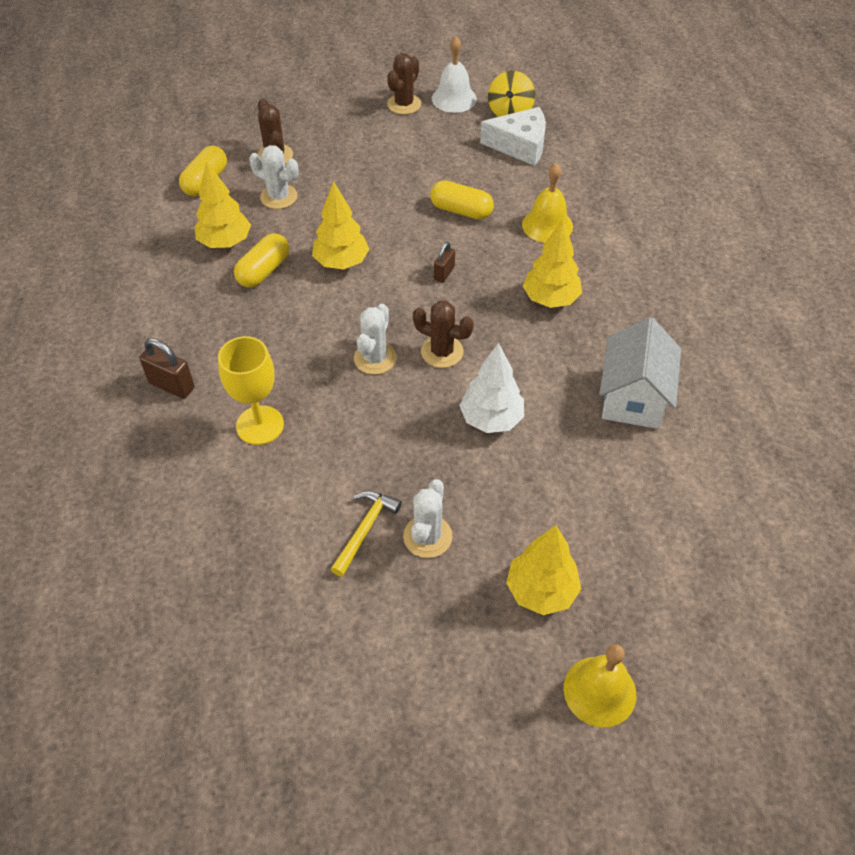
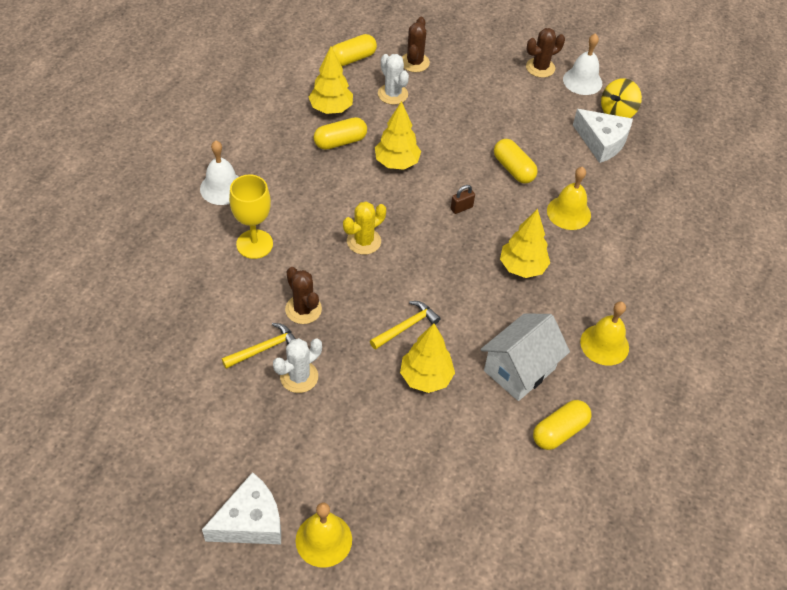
camera: 30 degrees right, 0 degrees up
brown padlock [139,338,195,399] -> white bell [200,141,239,205]
white cactus [354,304,397,375] -> yellow cactus [343,201,386,255]
brown cactus [413,301,474,368] -> brown cactus moved to [285,267,322,324]
white tree [459,343,524,433] -> yellow hammer [370,301,441,350]
yellow tree [506,525,581,615] -> yellow tree moved to [400,323,455,393]
none -> white cheese [202,472,281,544]
none -> yellow capsule [533,400,591,450]
none -> yellow bell [580,302,629,366]

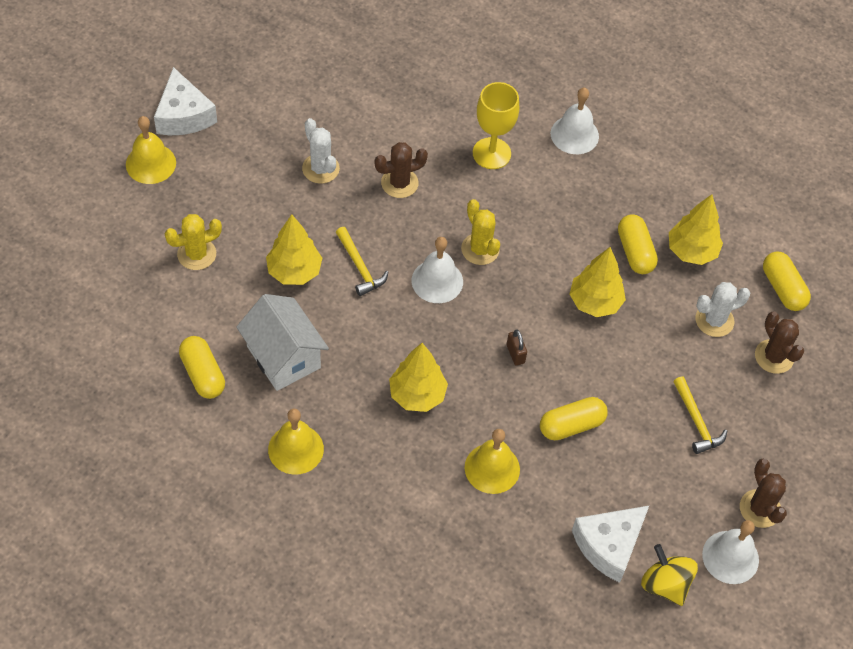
camera: 100 degrees right, 5 degrees up
yellow hammer [222,323,296,369] -> yellow hammer moved to [673,376,727,454]
brown cactus [402,17,430,72] -> brown cactus turned 45 degrees clockwise [755,312,804,374]
none -> yellow cactus [165,214,222,270]
none -> white bell [412,237,463,303]

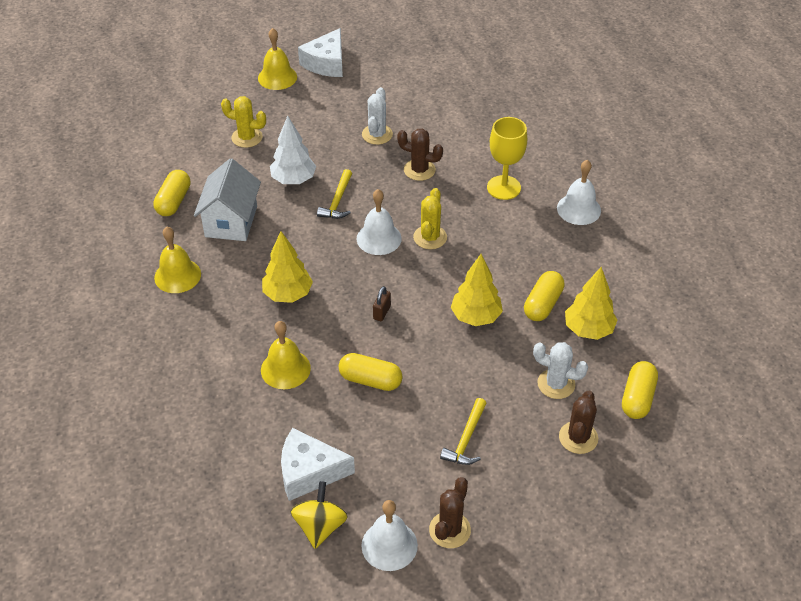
camera: 45 degrees right, 10 degrees down
yellow tree [266,214,322,285] -> white tree [270,116,316,184]

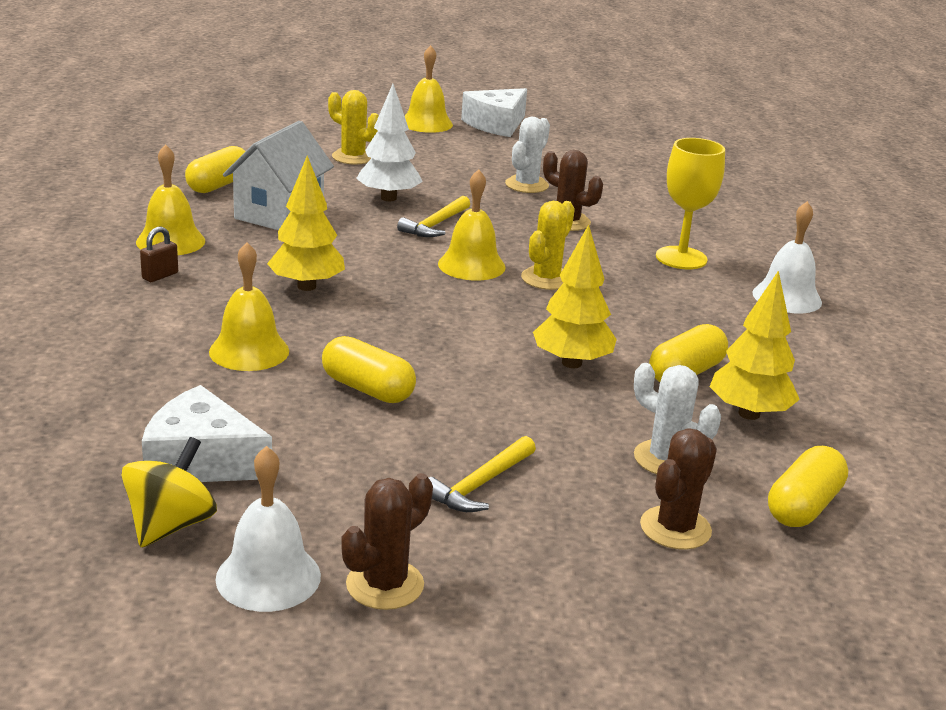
camera: 15 degrees right, 20 degrees down
white bell [357,189,402,255] -> yellow bell [438,169,506,281]
brown padlock [373,286,391,321] -> brown padlock moved to [140,226,178,282]

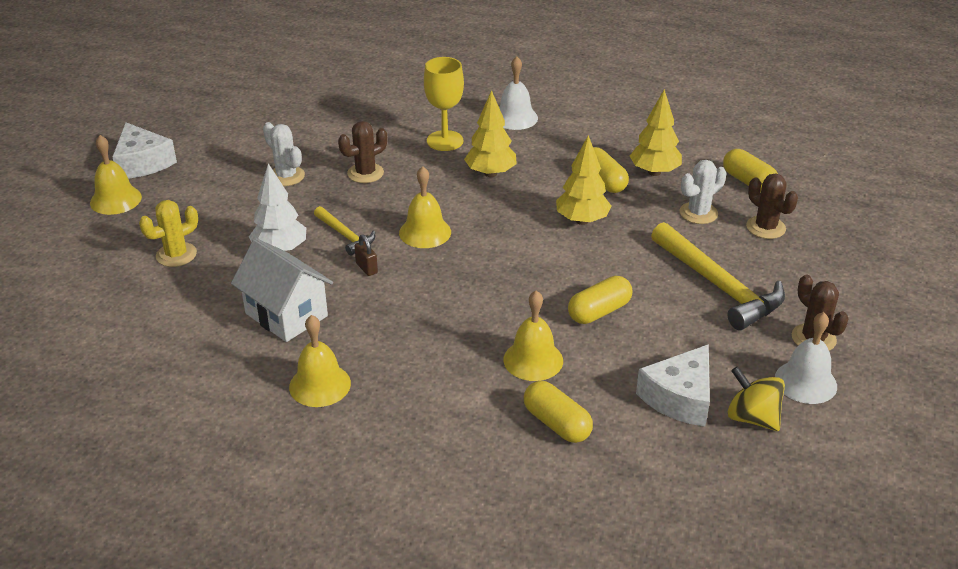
camera: 70 degrees left, 10 degrees up
brown padlock [140,226,178,282] -> brown padlock moved to [354,234,378,276]
yellow capsule [185,146,246,193] -> yellow capsule moved to [524,381,593,443]
yellow tree [267,156,345,291] -> yellow tree moved to [464,90,517,177]
yellow hammer [428,436,536,512] -> yellow hammer [651,222,785,330], size x1.89
yellow cactus [521,201,575,290] -> none

